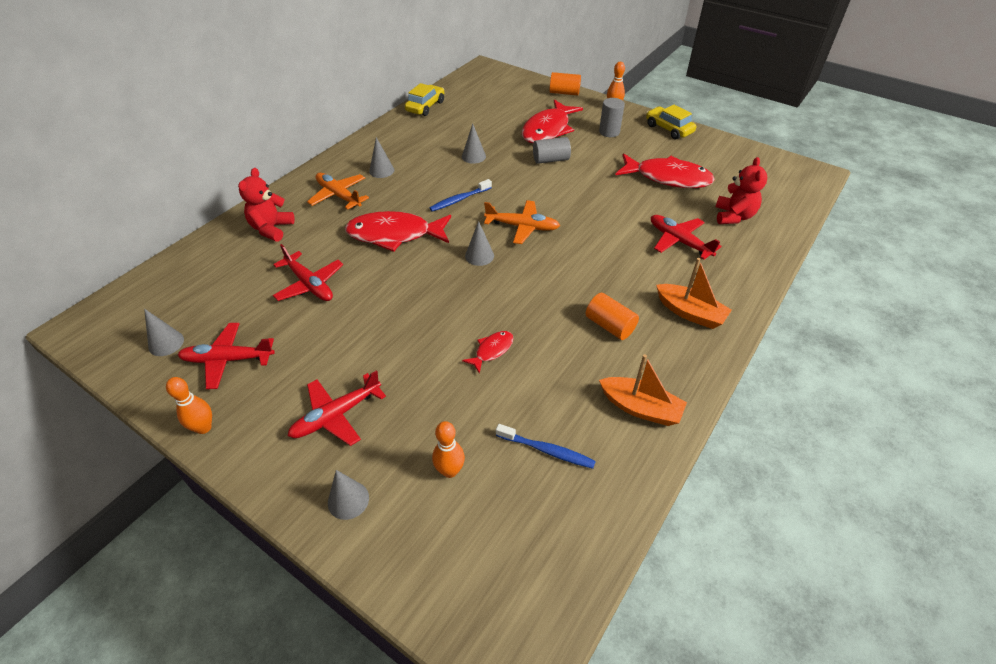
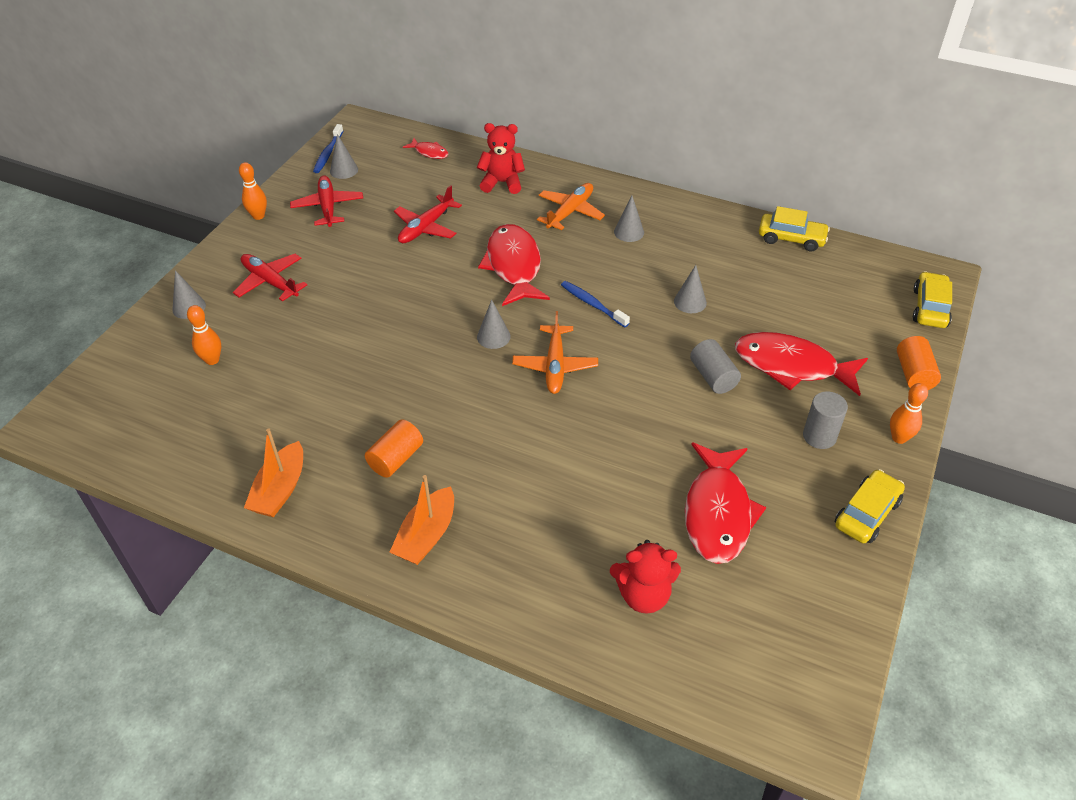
camera: 80 degrees right, 0 degrees up
red fish [462,331,514,374] -> red fish moved to [403,138,448,159]
blue toothbrush [496,424,596,469] -> blue toothbrush moved to [313,124,343,173]
red plane [651,215,722,260] -> none
none -> yellow car [913,271,952,328]

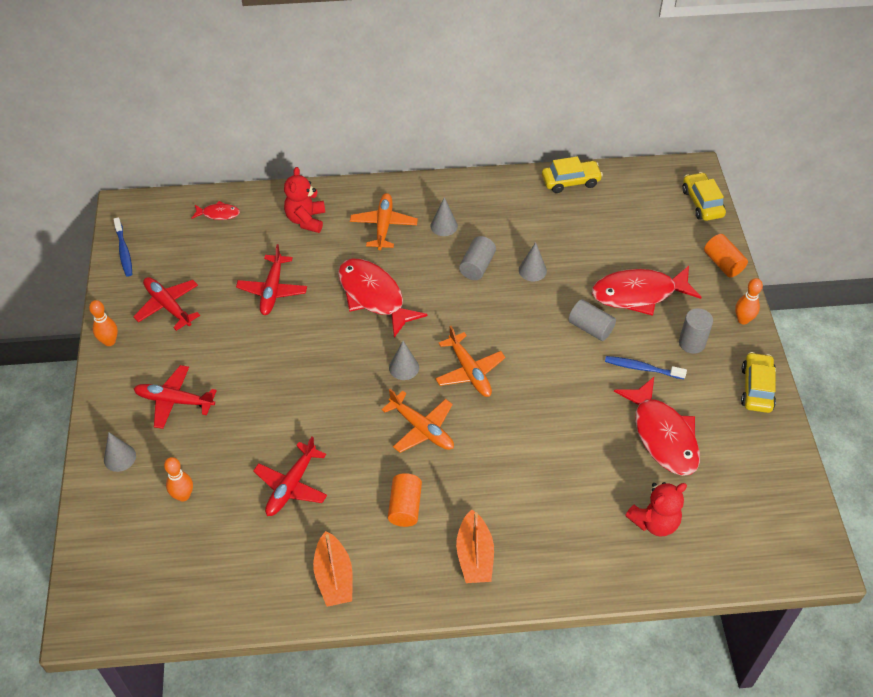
camera: 30 degrees left, 5 degrees up
grey cone [330,134,358,179] -> none
red teddy bear [477,123,525,194] -> red teddy bear turned 60 degrees counterclockwise [284,167,325,233]
blue toothbrush [561,281,630,327] -> blue toothbrush moved to [605,356,687,379]
none -> red plane [253,436,327,516]
none -> orange plane [382,389,454,453]
none -> grey cylinder [459,236,496,280]

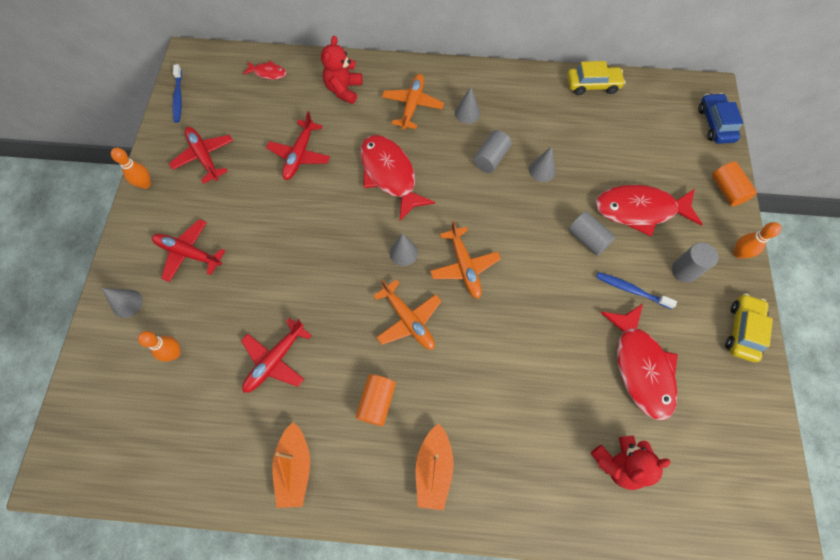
camera: 10 degrees right, 15 degrees up
yellow car [682,172,726,221] -> blue car [698,93,743,144]

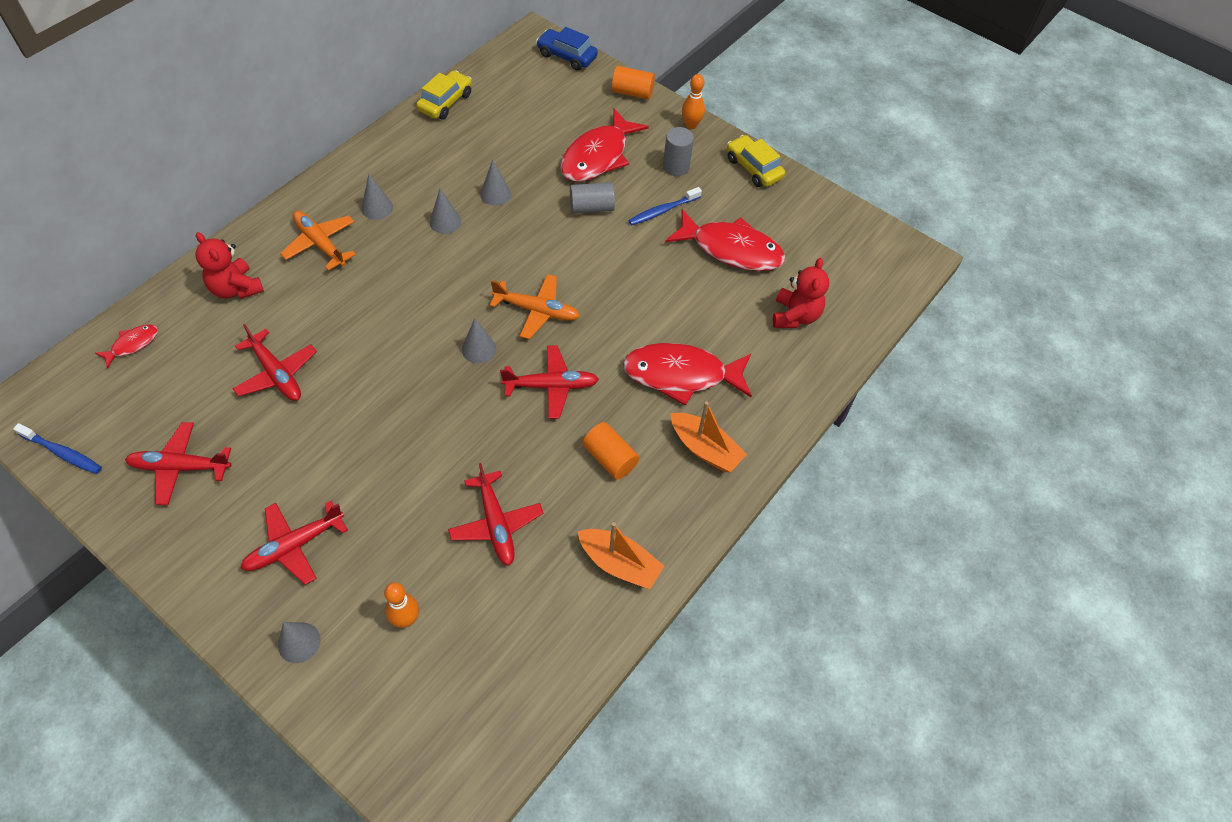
camera: 60 degrees left, 10 degrees down
orange bowling pin [111,148,151,189] -> none
red fish [360,135,435,221] -> red fish moved to [623,343,752,406]
orange plane [373,279,441,350] -> red plane [500,345,599,419]
grey cylinder [473,130,512,173] -> grey cone [430,188,461,234]

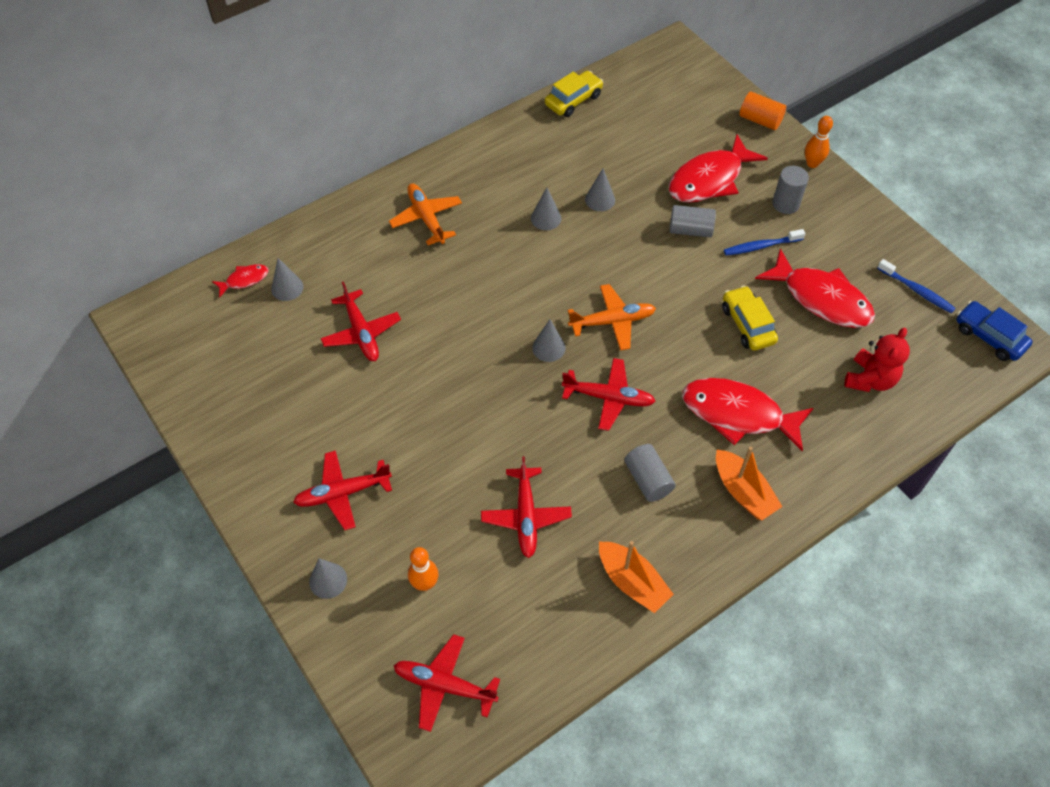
camera: 20 degrees right, 0 degrees up
blue toothbrush [13,423,102,474] -> blue toothbrush moved to [877,259,956,313]
red plane [125,422,231,505] -> red plane moved to [393,634,500,732]
red teddy bear [196,232,264,299] -> none
grey cone [361,174,393,220] -> grey cone moved to [271,258,304,301]
orange plane [490,274,580,339] -> orange plane turned 45 degrees counterclockwise [568,284,656,351]
blue car [536,27,598,71] -> blue car moved to [956,301,1033,361]
orange cylinder [583,422,640,480] -> grey cylinder [624,444,676,502]
yellow car [727,135,785,187] -> yellow car moved to [722,286,778,351]

